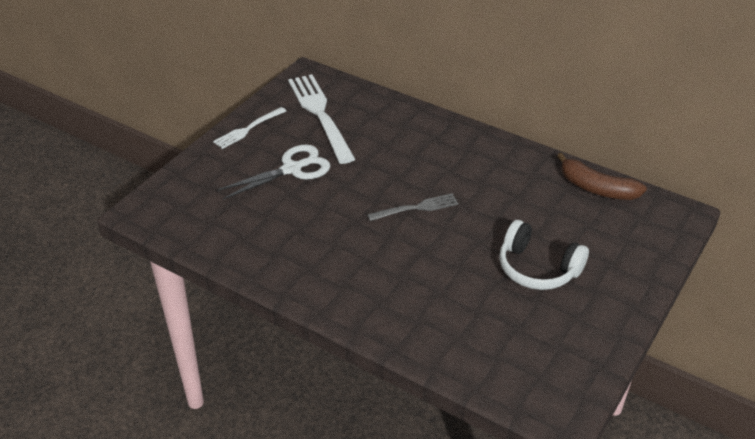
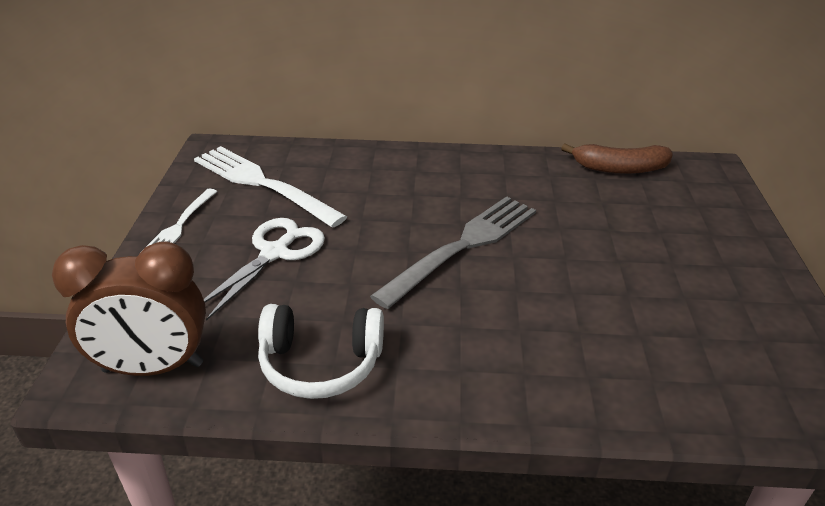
camera: 30 degrees left, 5 degrees down
grey fork [367,193,458,221] -> grey fork [370,196,536,309], size x1.82
white headphones [499,220,589,290] -> white headphones moved to [258,304,384,399]
none -> brown clock [52,242,206,376]

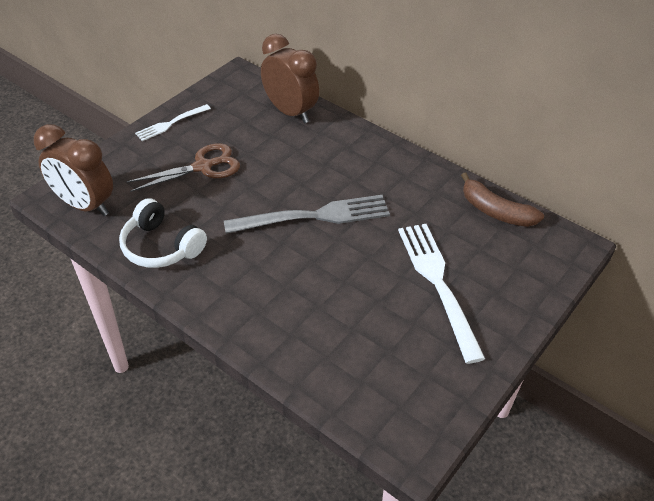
camera: 35 degrees right, 10 degrees up
white fork [194,146,347,228] -> white fork moved to [398,224,485,364]
white scissors [204,218,325,321] -> brown scissors [127,143,240,192]
none -> brown clock [261,34,319,123]

